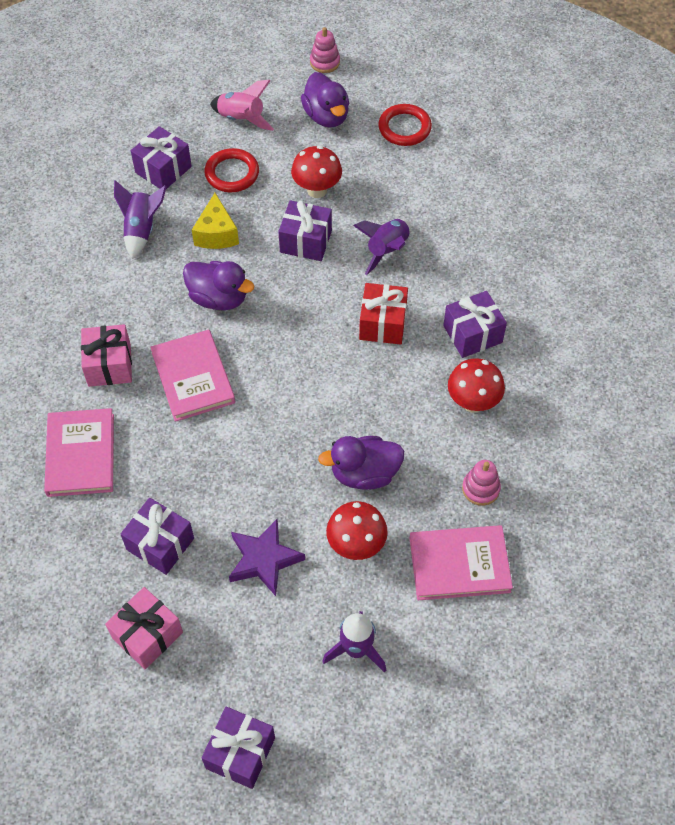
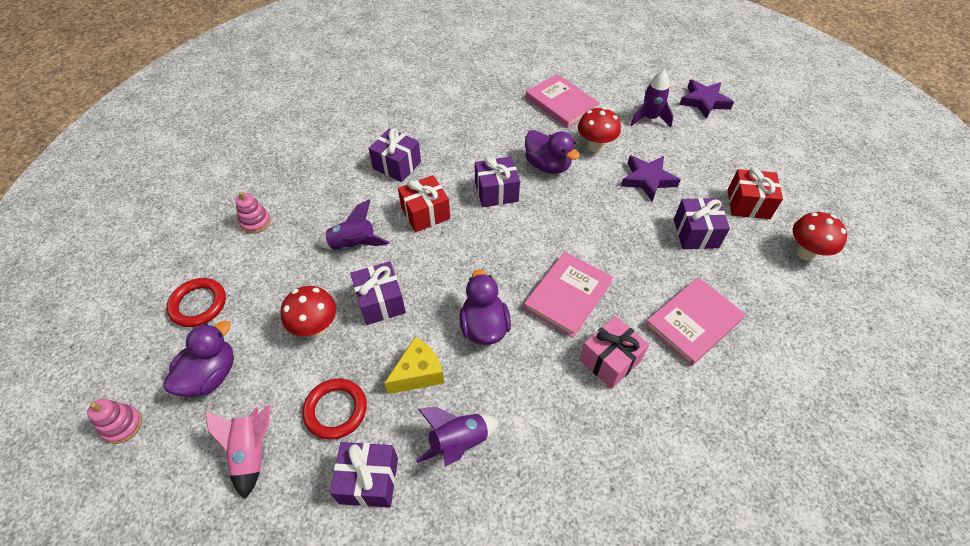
camera: 125 degrees left, 5 degrees down
pink gift [105,587,183,669] -> red gift [728,167,783,219]
purple gift [202,707,275,789] -> purple gift moved to [475,156,520,207]
red mushroom [448,358,505,413] -> red mushroom moved to [793,212,847,261]
pink stacking toy [462,460,501,506] -> pink stacking toy moved to [235,191,271,234]
none -> purple star [679,80,734,119]

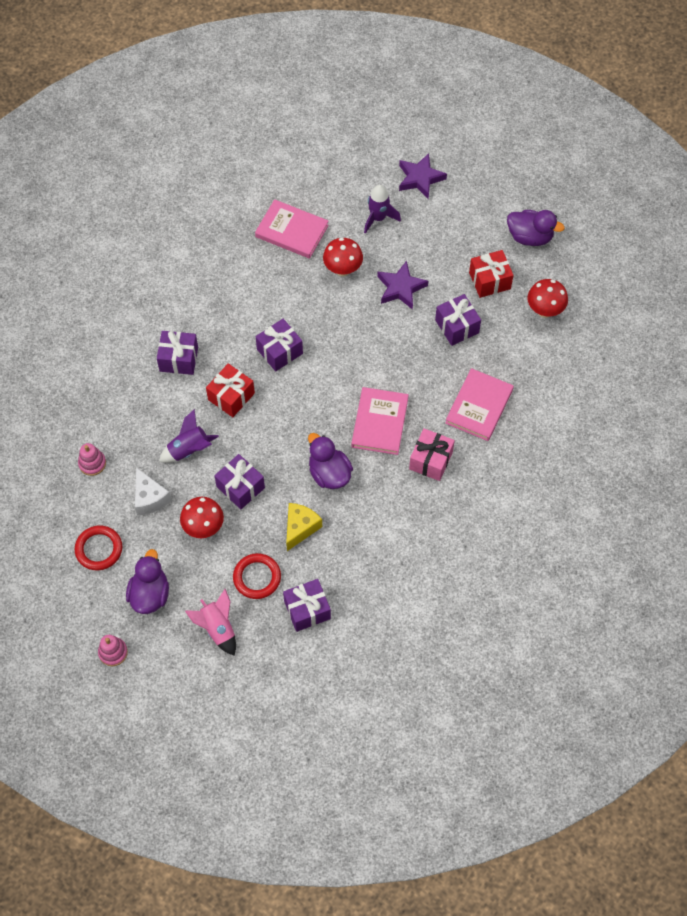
camera: 25 degrees left, 10 degrees up
purple rocket [416,407,499,466] -> none
purple duck [525,130,580,174] -> purple duck moved to [507,210,565,246]
none -> white cheese [135,467,171,515]

